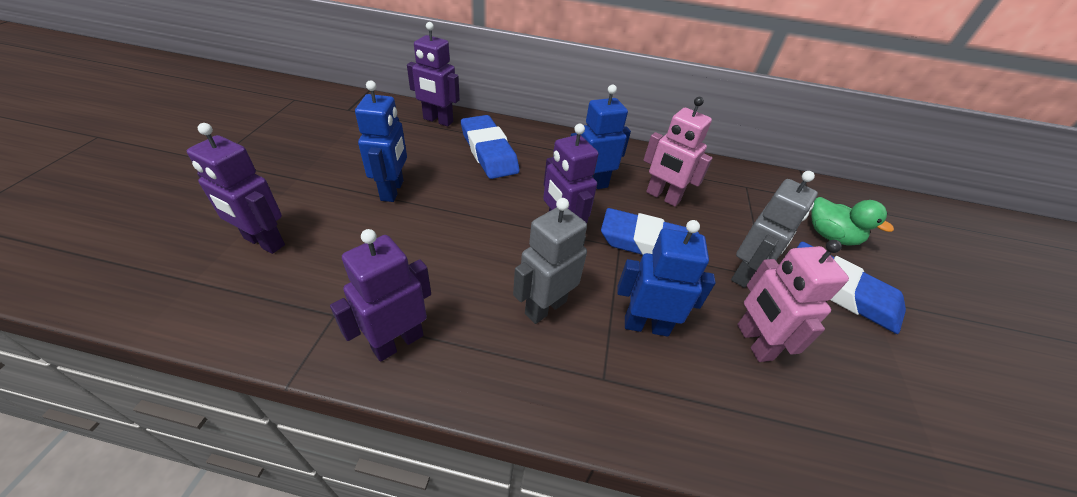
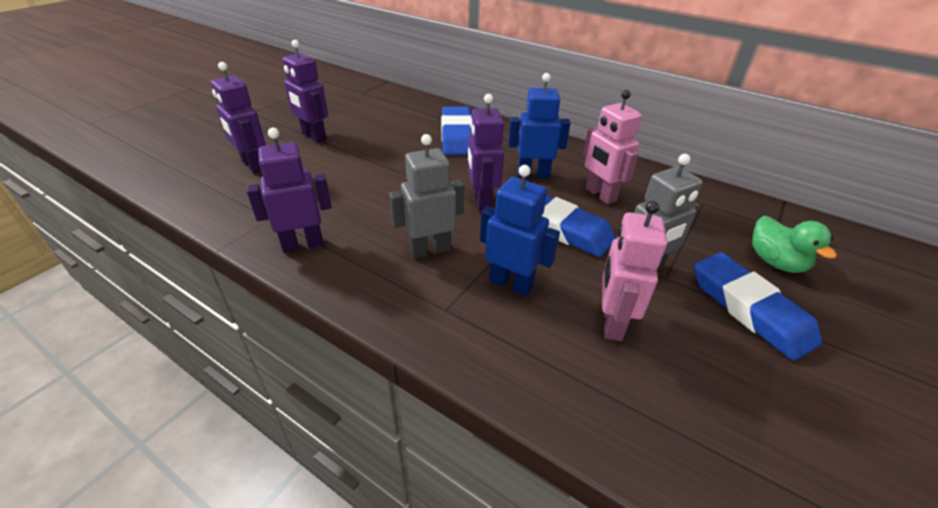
camera: 25 degrees right, 5 degrees down
blue robot [355,80,407,202] -> none
purple robot [407,22,460,126] -> purple robot moved to [282,40,328,143]

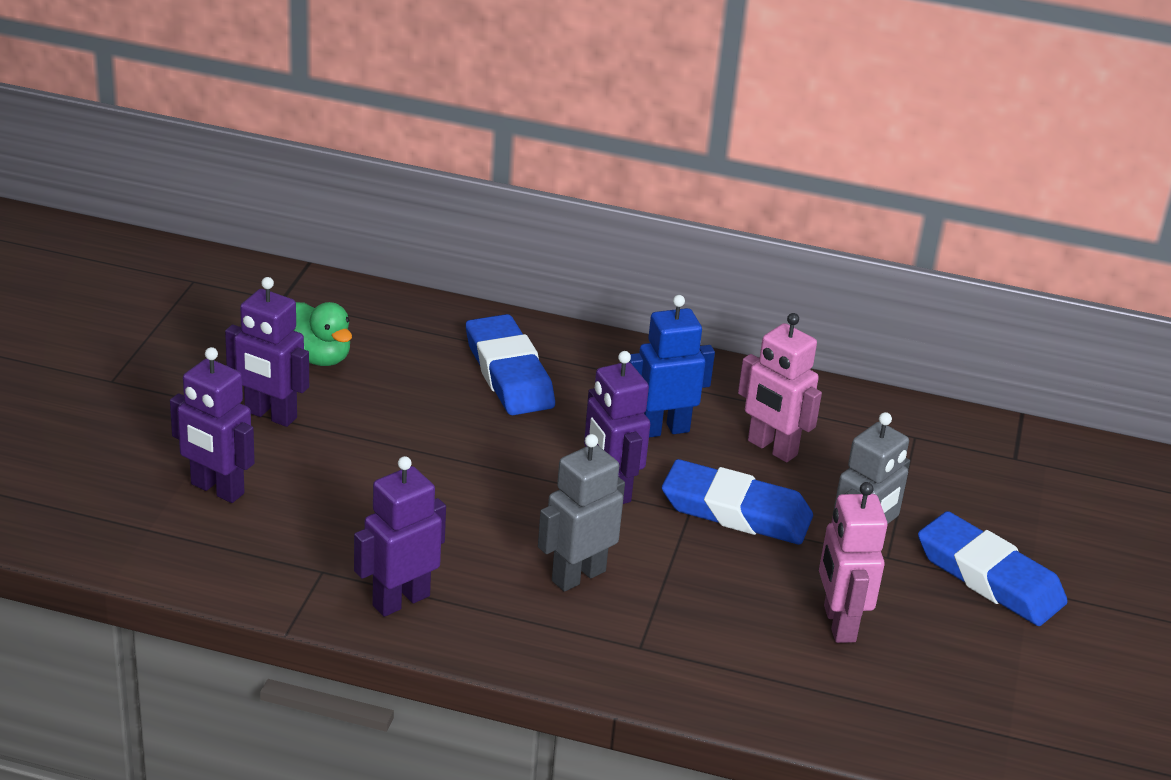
camera: 20 degrees left, 5 degrees down
blue robot [480,165,560,296] -> none
green duck [752,216,837,273] -> green duck moved to [293,302,352,366]

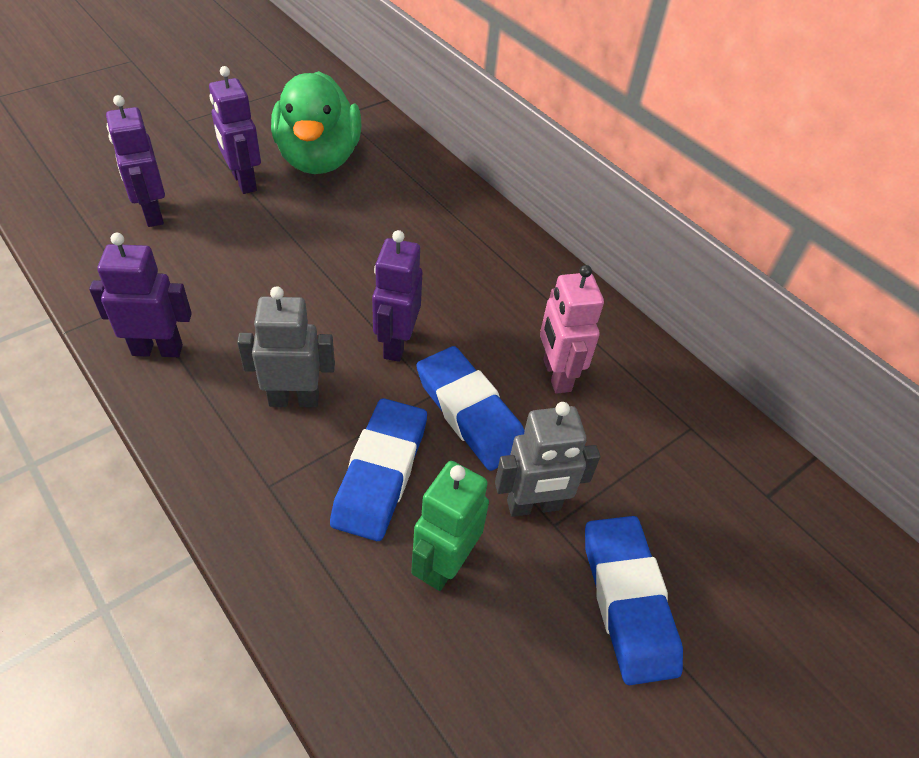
camera: 35 degrees right, 15 degrees up
green duck [293,302,352,366] -> green duck [271,71,361,174], size x1.88
blue eraser [466,314,555,415] -> blue eraser moved to [330,398,427,541]
blue robot [629,295,715,438] -> none
pink robot [819,482,888,643] -> green robot [411,461,489,591]

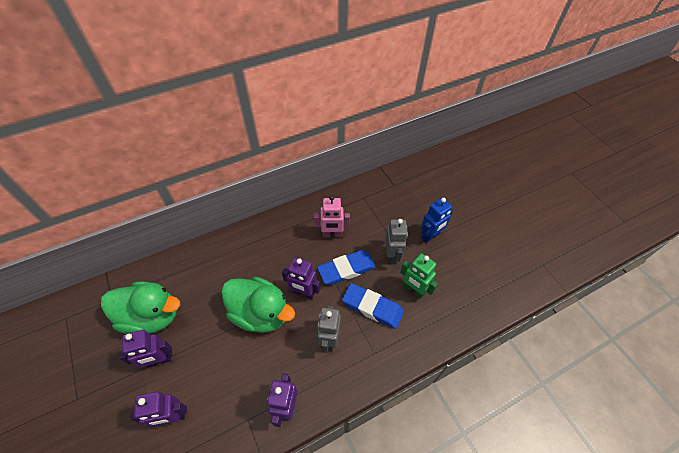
camera: 75 degrees left, 5 degrees up
blue eraser [585,516,683,685] -> blue robot [421,198,453,243]
none -> green duck [221,277,295,333]

